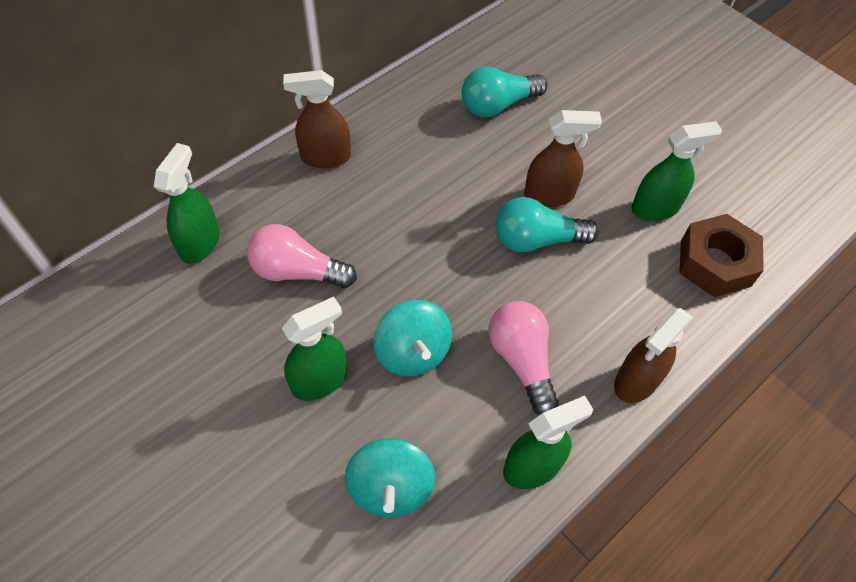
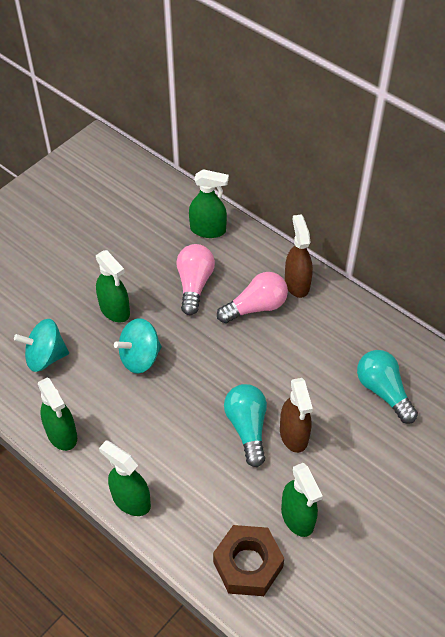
camera: 85 degrees right, 5 degrees down
pink light bulb [488,301,559,415] -> pink light bulb moved to [217,272,288,323]
brown spray bottle [614,308,693,403] -> green spray bottle [99,440,151,516]

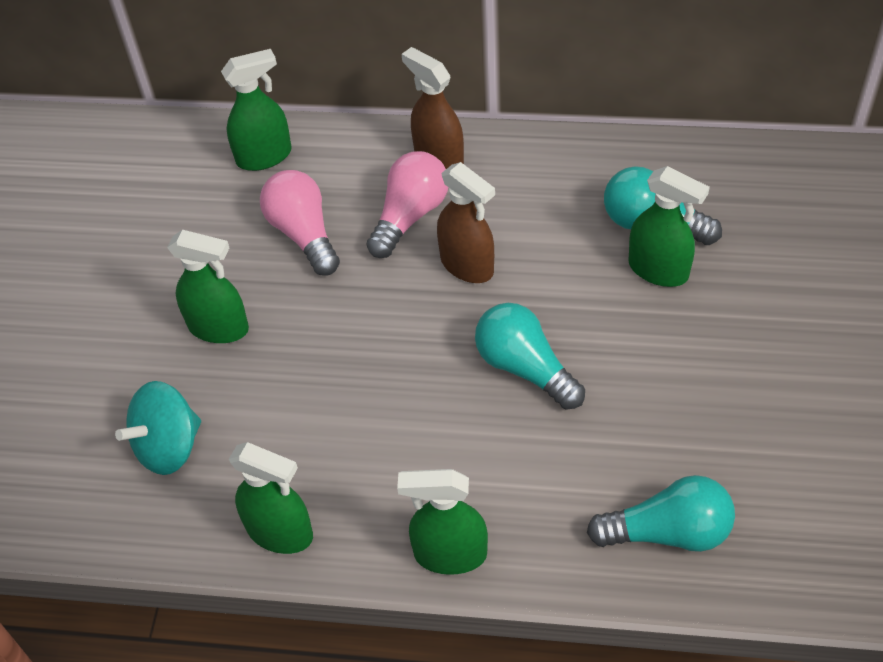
camera: 30 degrees left, 0 degrees up
turquoise spinning top [114,318,162,374] -> none
brown nut [213,525,284,596] -> turquoise light bulb [587,475,735,552]
brown spray bottle [280,378,313,453] -> brown spray bottle moved to [437,162,495,283]
green spray bottle [281,463,323,537] -> green spray bottle moved to [629,166,710,287]

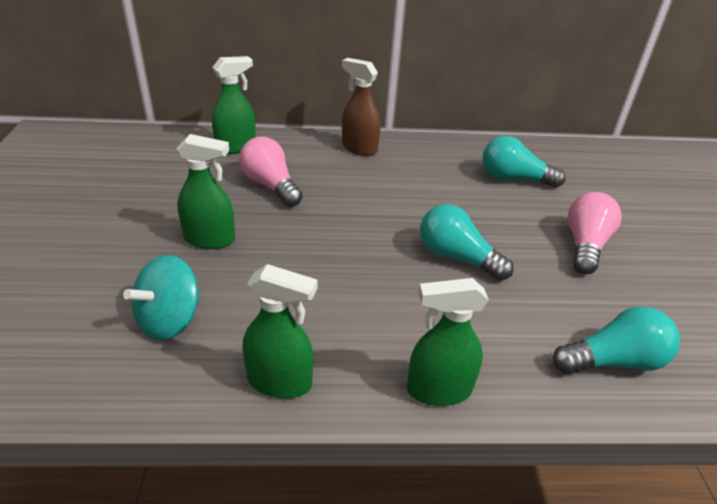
camera: 15 degrees left, 15 degrees down
pink light bulb [367,151,448,258] -> pink light bulb moved to [568,192,622,274]
brown spray bottle [437,162,495,283] -> none
green spray bottle [629,166,710,287] -> none

